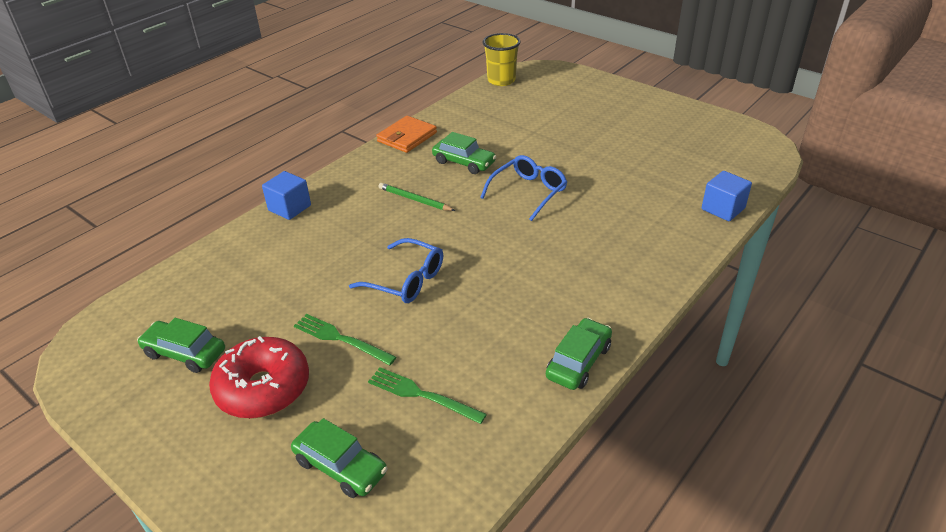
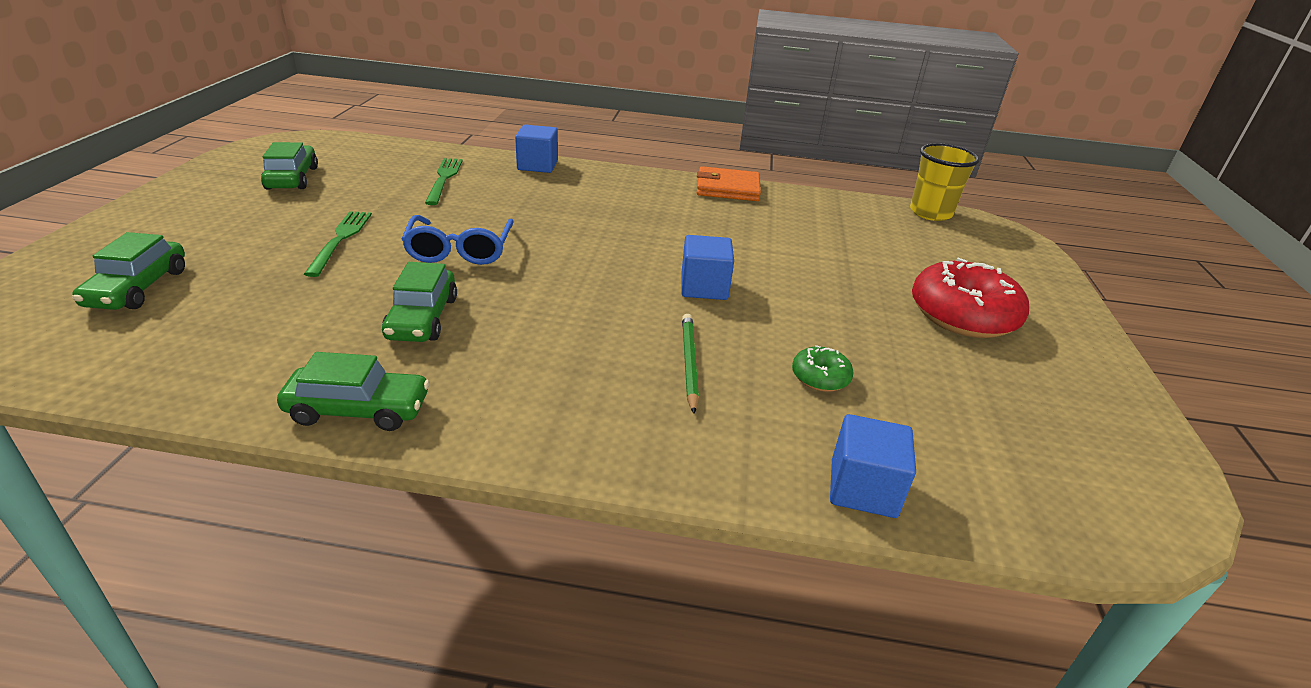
camera: 55 degrees right, 5 degrees down
red donut [209,336,309,419] -> red donut moved to [912,258,1029,338]
green fork [368,367,487,424] -> green fork moved to [425,158,463,205]
green pencil [379,183,455,211] -> green pencil moved to [682,314,699,414]
green car [432,132,497,174] -> green car moved to [382,262,457,342]
blue glasses [480,155,567,221] -> blue cube [681,235,734,300]
none -> green donut [792,345,854,392]

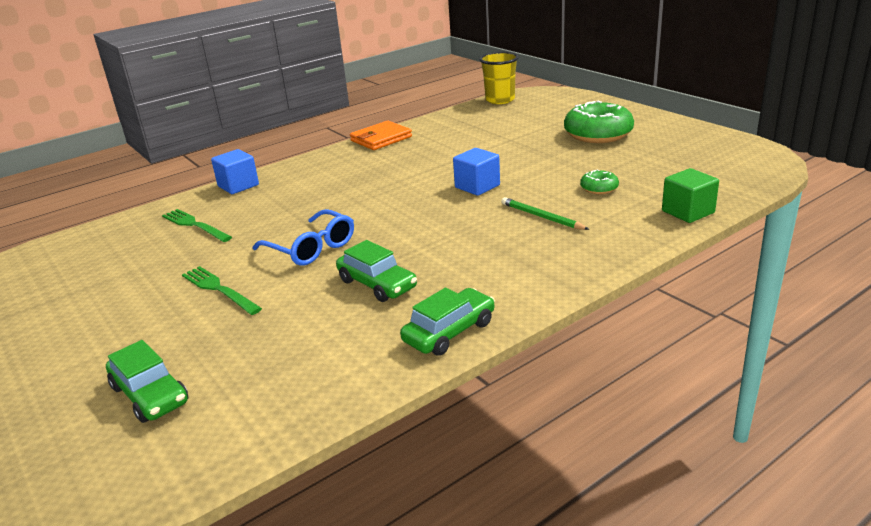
camera: 40 degrees left, 5 degrees down
green car [261,142,318,190] -> none
blue cube [830,414,916,518] -> green cube [662,168,719,223]
red donut [912,258,1029,338] -> green donut [564,101,634,143]

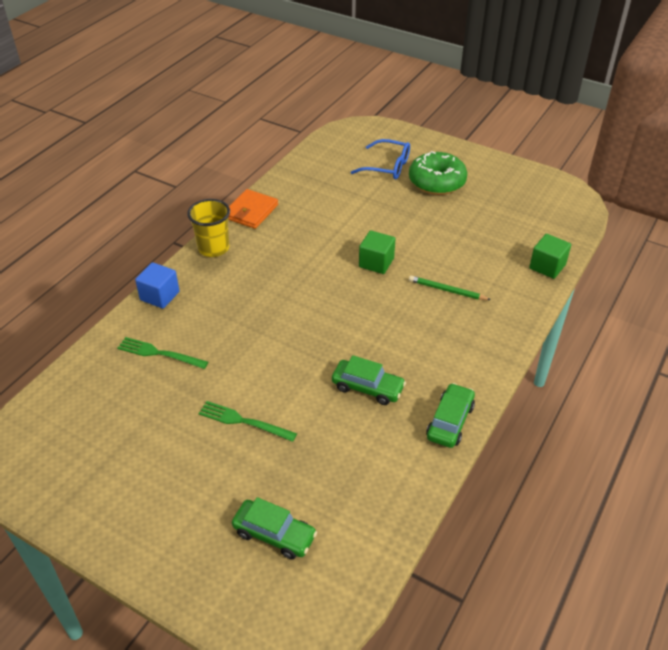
camera: 25 degrees left, 15 degrees up
blue glasses [253,209,354,266] -> blue glasses moved to [351,139,410,179]
blue cube [453,148,500,196] -> green cube [359,230,396,274]
yellow cup [479,52,519,104] -> yellow cup moved to [187,199,230,257]
green donut [580,169,619,194] -> none

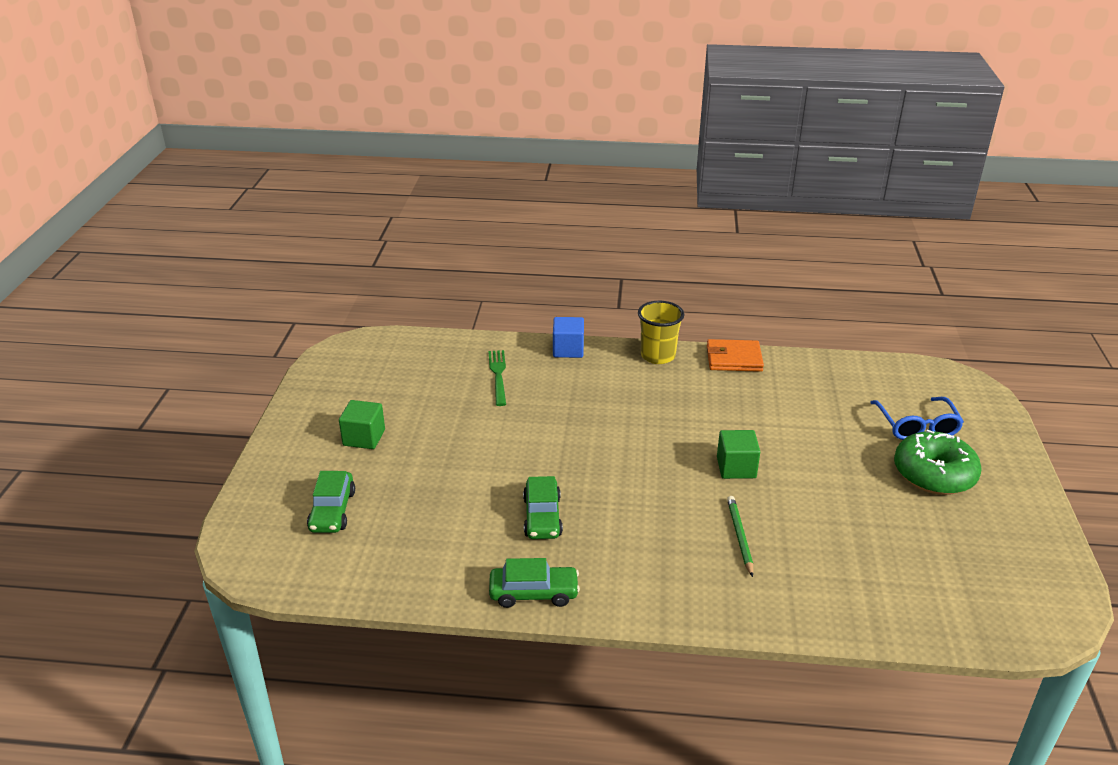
camera: 65 degrees right, 10 degrees down
green fork [199,401,297,442] -> none
green cube [529,234,571,279] -> green cube moved to [339,400,385,449]

